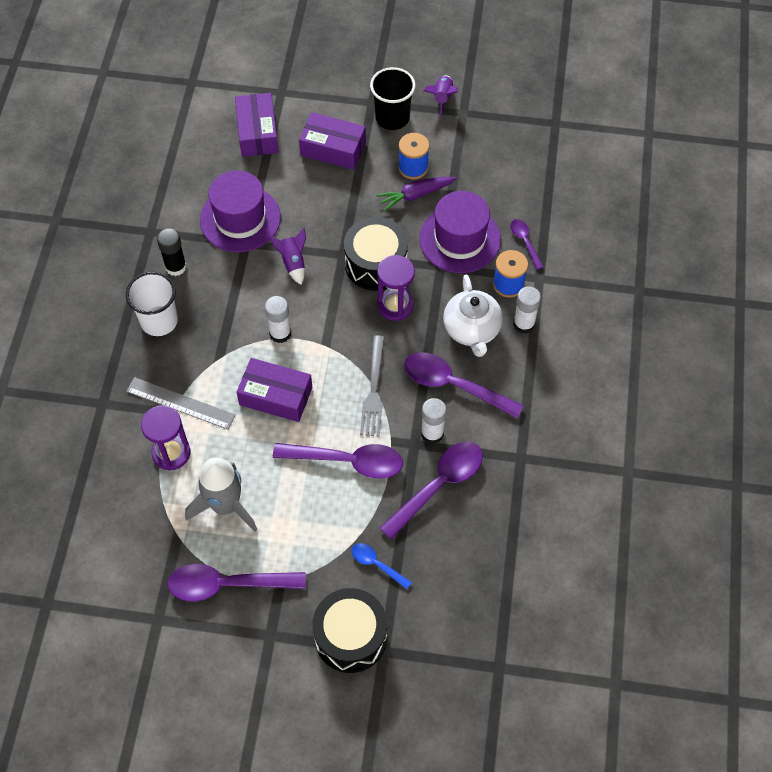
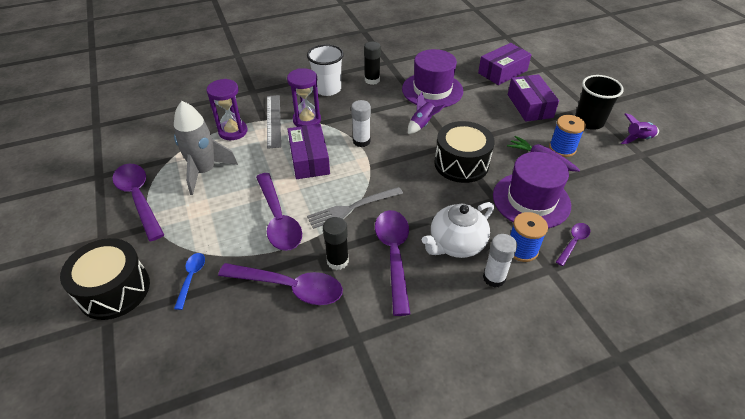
camera: 60 degrees right, 15 degrees down
purple hourglass [377,255,415,321] -> purple hourglass moved to [287,68,321,127]
white glue stick [421,398,446,444] -> black glue stick [323,217,349,270]

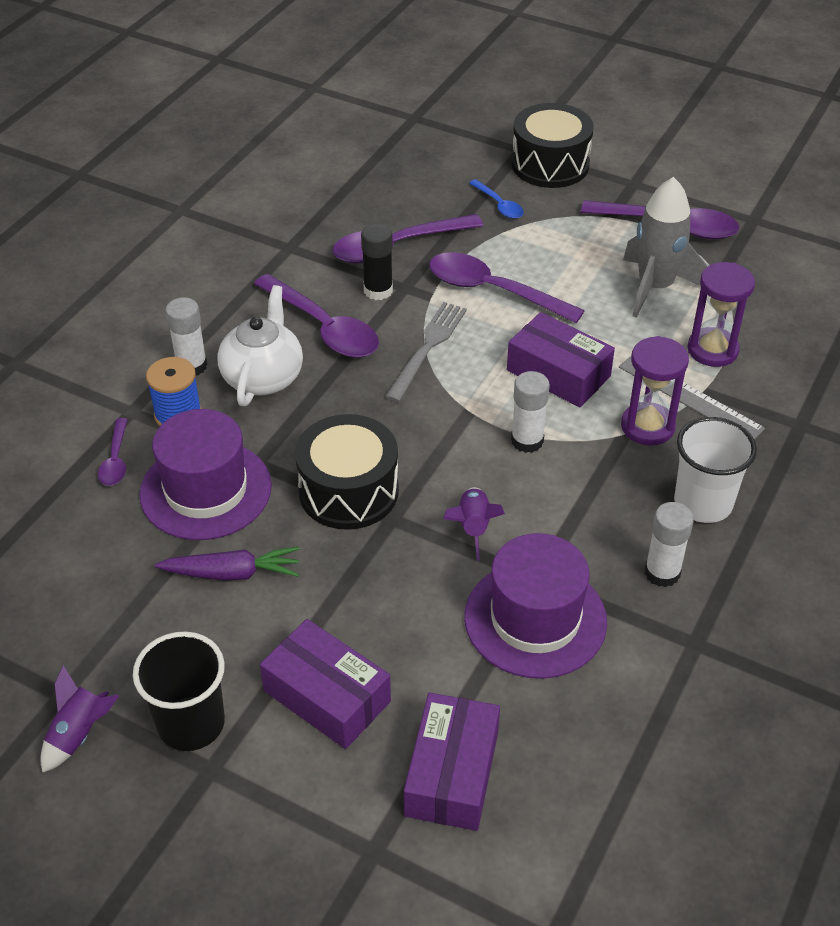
camera: 140 degrees right, 0 degrees up
black glue stick [364,42,381,85] -> white glue stick [645,502,694,587]
blue spool [549,115,586,157] -> none

